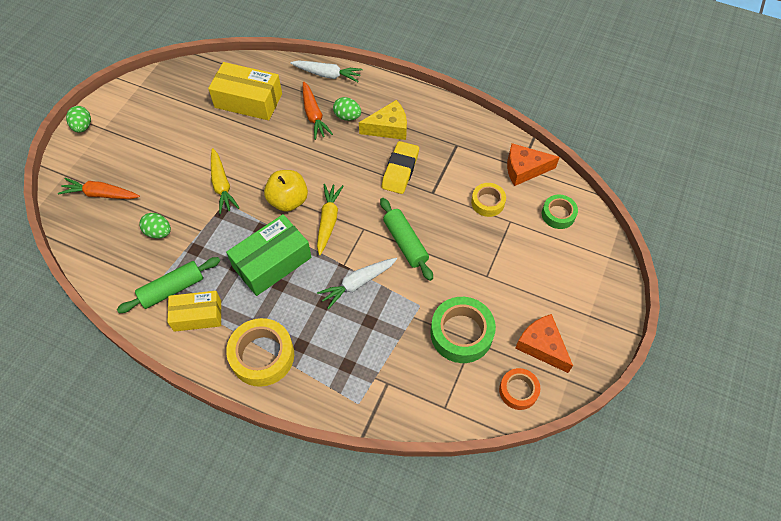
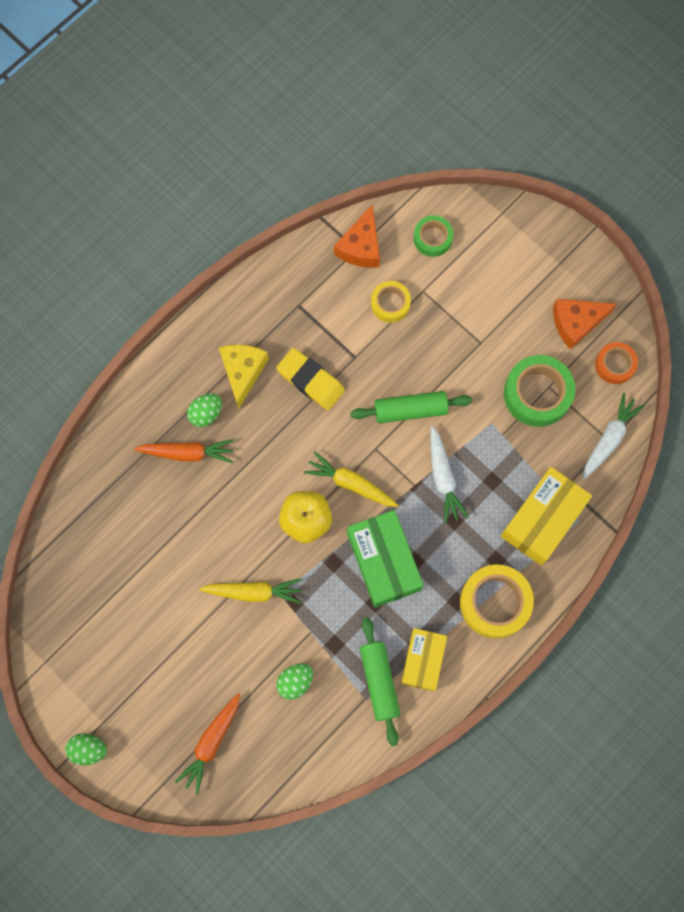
camera: 70 degrees left, 15 degrees up
yellow box [208,62,282,120] -> yellow box moved to [501,467,592,565]
white carrot [290,60,363,82] -> white carrot moved to [582,393,645,479]

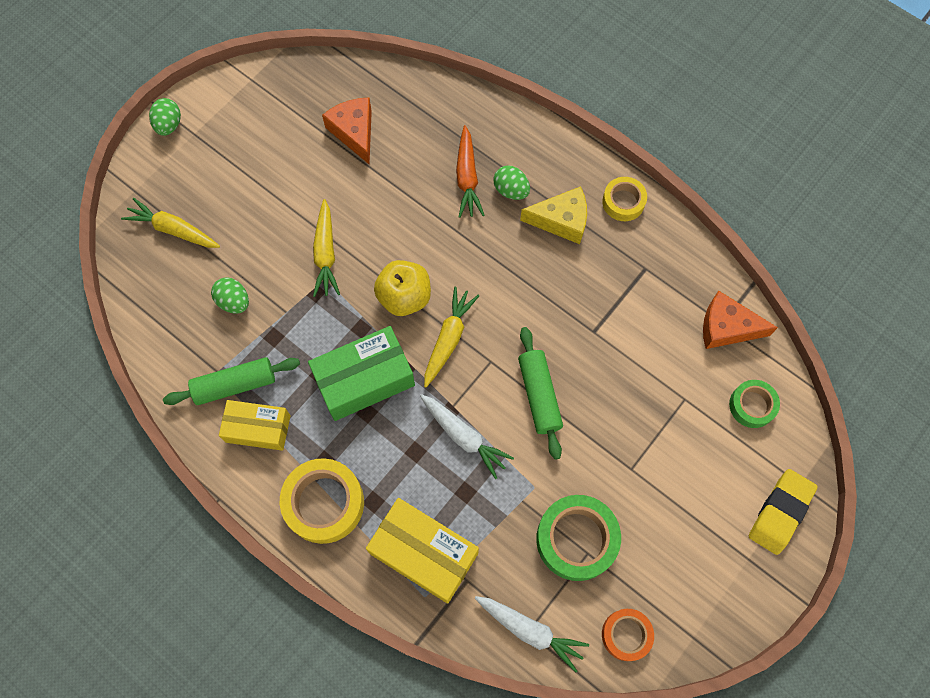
camera: 85 degrees right, 5 degrees down
orange carrot [175,693,240,795] -> yellow carrot [121,198,220,248]
yellow eraser [276,348,345,410] -> yellow eraser moved to [749,469,817,555]
yellow tape [371,281,411,323] -> yellow tape moved to [602,177,647,221]
white carrot [430,426,469,524] -> white carrot turned 120 degrees counterclockwise [420,394,514,479]
orange cheese [553,299,617,350] -> orange cheese moved to [322,98,372,164]

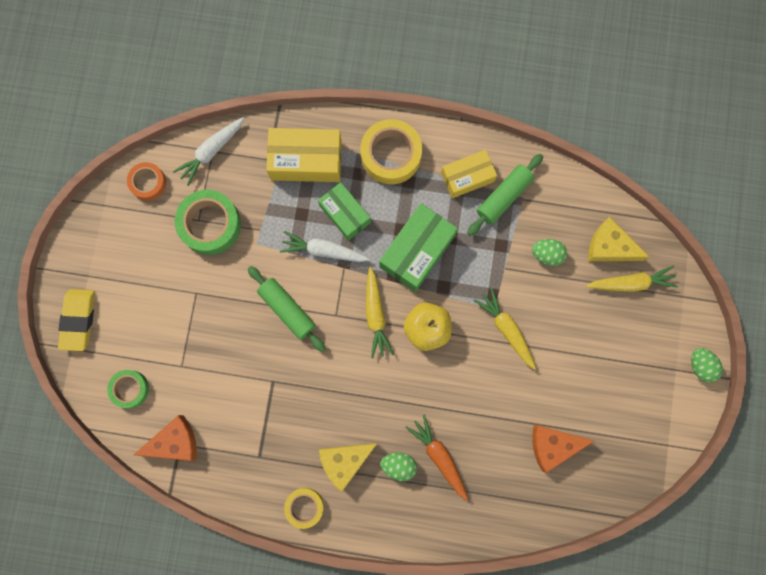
camera: 150 degrees right, 10 degrees up
orange cheese [322,98,372,164] -> orange cheese turned 135 degrees clockwise [532,425,594,473]
white carrot [475,596,589,672] -> white carrot turned 45 degrees counterclockwise [173,117,244,186]
none -> green box [318,182,371,241]
none -> yellow cheese [588,217,649,261]

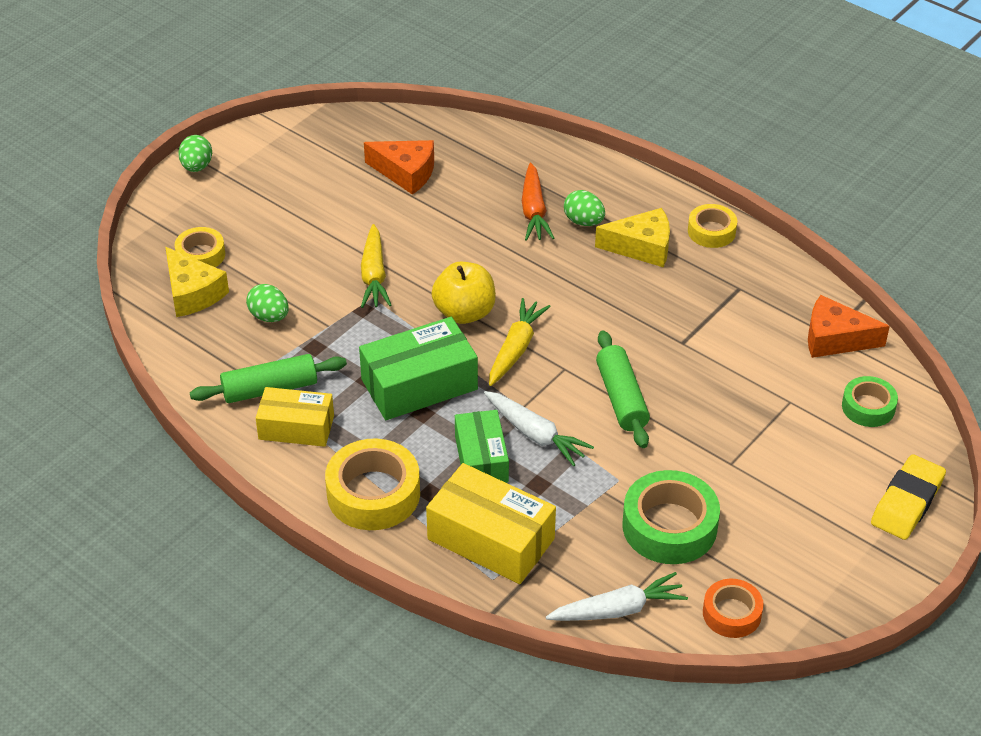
camera: 150 degrees left, 35 degrees down
yellow carrot [586,266,678,292] -> yellow tape [174,227,225,267]

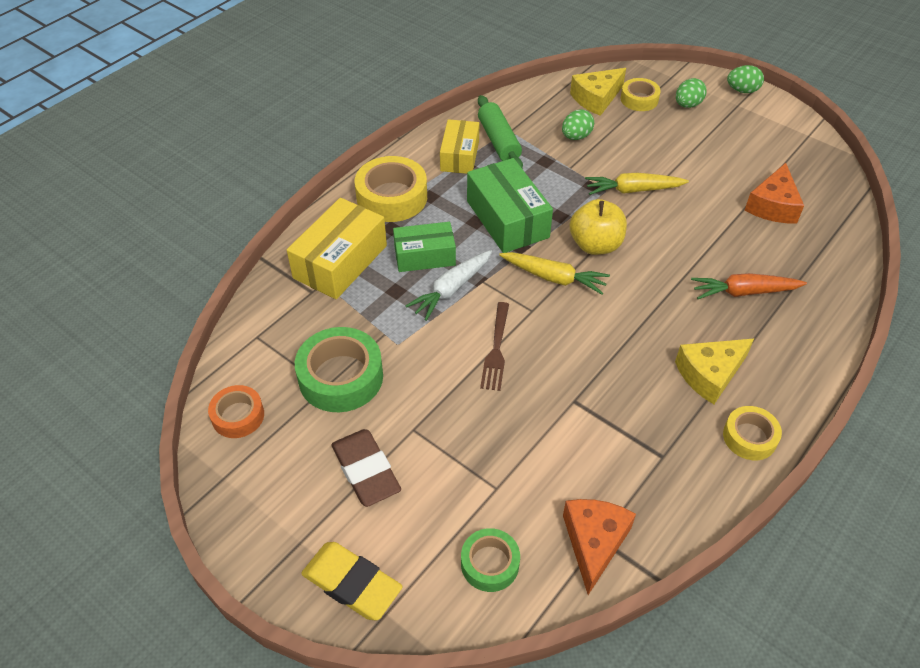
camera: 90 degrees right, 5 degrees up
white carrot [546,572,688,621] -> none
green egg [564,190,605,226] -> green egg moved to [676,78,707,108]
yellow cheese [595,208,670,267] -> yellow cheese turned 60 degrees clockwise [675,339,754,404]
green rolling pin [596,330,650,448] -> brown fork [480,302,509,391]
none -> brown eraser [331,429,401,507]

